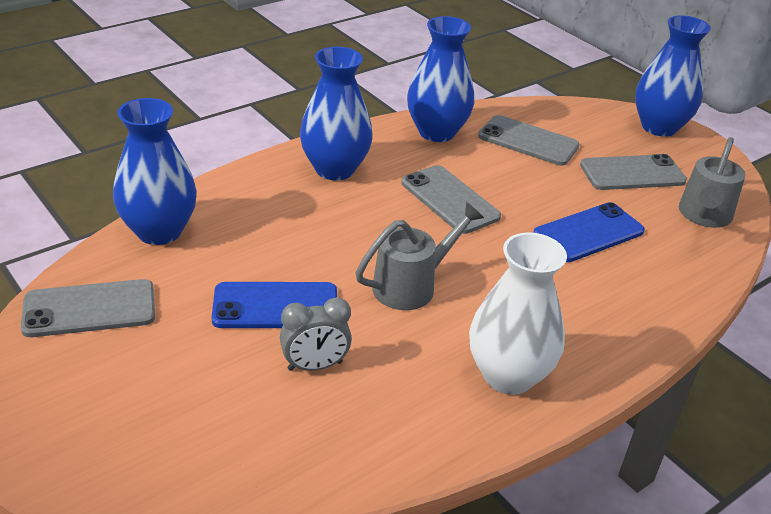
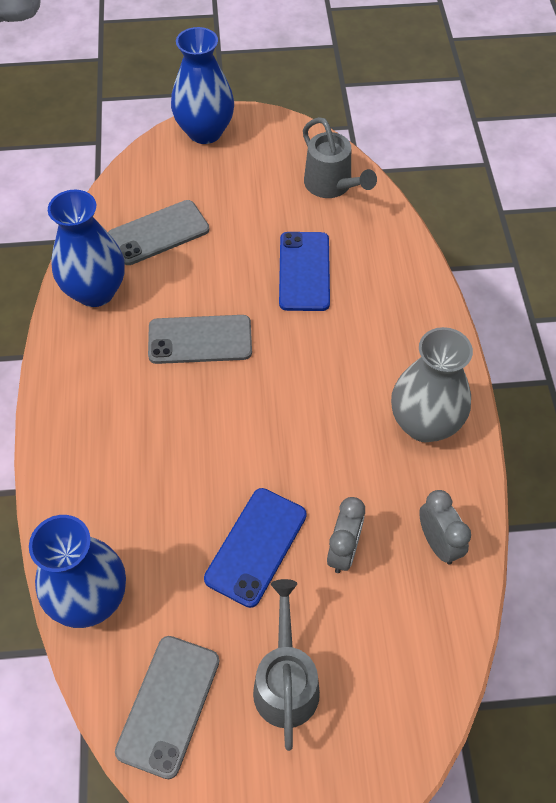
camera: 55 degrees left, 20 degrees up
blue vase [300,47,373,181] -> none
grey watering can [356,202,484,310] -> grey watering can moved to [253,579,320,751]
white vase [469,232,567,395] -> grey vase [391,327,473,442]
grey phone [580,154,687,190] -> none
none -> grey clock [419,490,471,565]

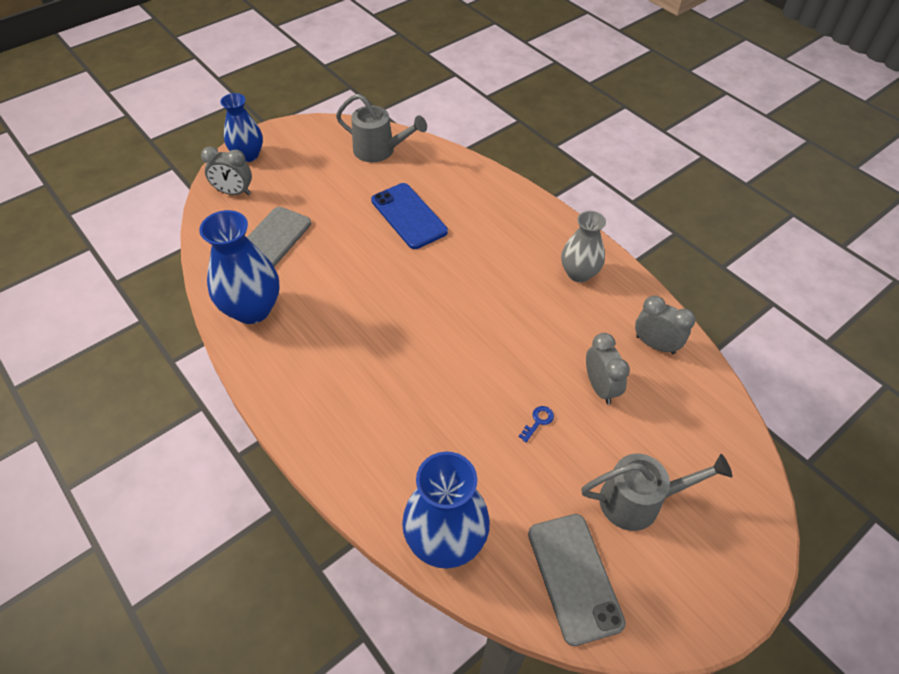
camera: 35 degrees left, 5 degrees down
grey phone [148,315,252,364] -> none
blue vase [171,27,234,144] -> blue vase [220,93,263,162], size x0.66
blue phone [204,488,307,608] -> blue key [518,406,554,442]
grey watering can [253,579,320,751] -> grey watering can turned 120 degrees clockwise [581,454,732,531]
grey vase [391,327,473,442] -> grey vase [561,211,606,282], size x0.66
none -> grey clock [201,147,252,195]

